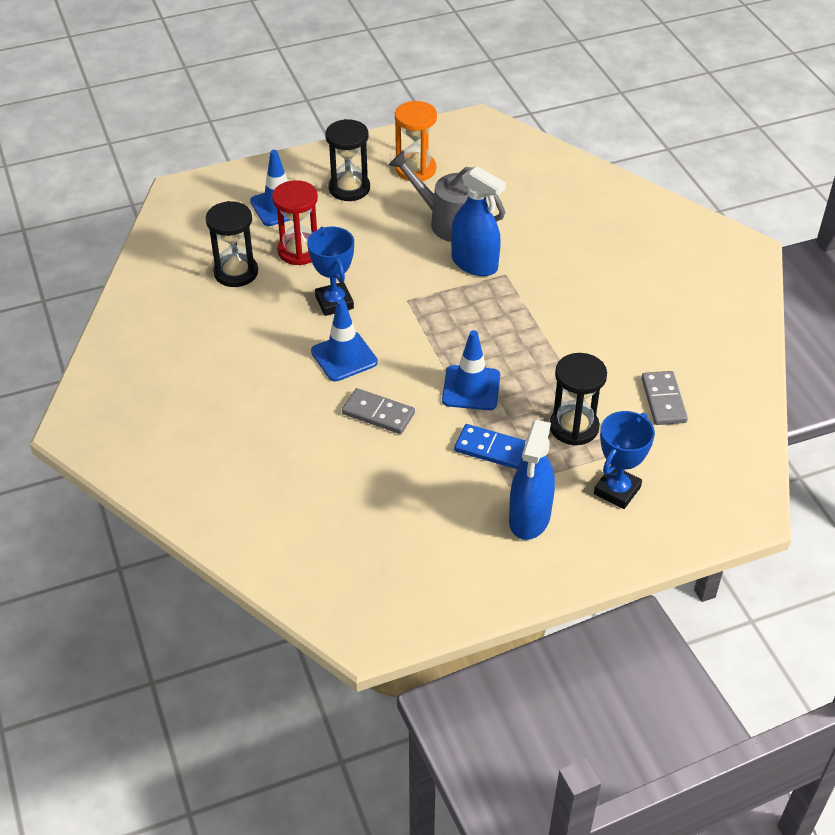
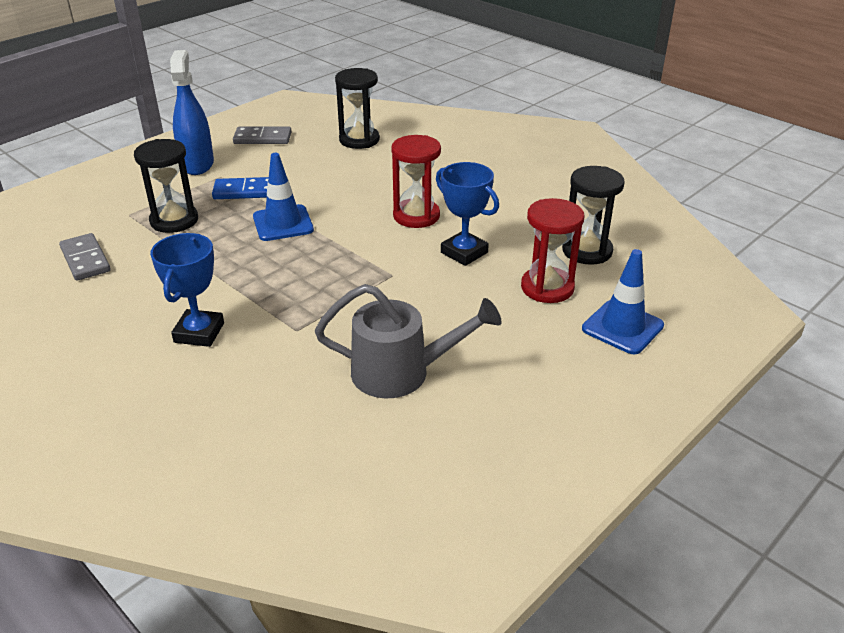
camera: 155 degrees right, 10 degrees down
blue traffic cone [311,299,378,381] -> red hourglass [391,135,441,228]
black hourglass [325,119,370,201] -> black hourglass moved to [335,68,380,149]
grey domino [342,388,415,434] -> grey domino moved to [233,127,292,144]
orange hourglass [395,101,437,181] -> none
blue spray bottle [451,166,506,276] -> none
blue trophy [594,411,655,509] -> blue trophy moved to [150,233,224,347]

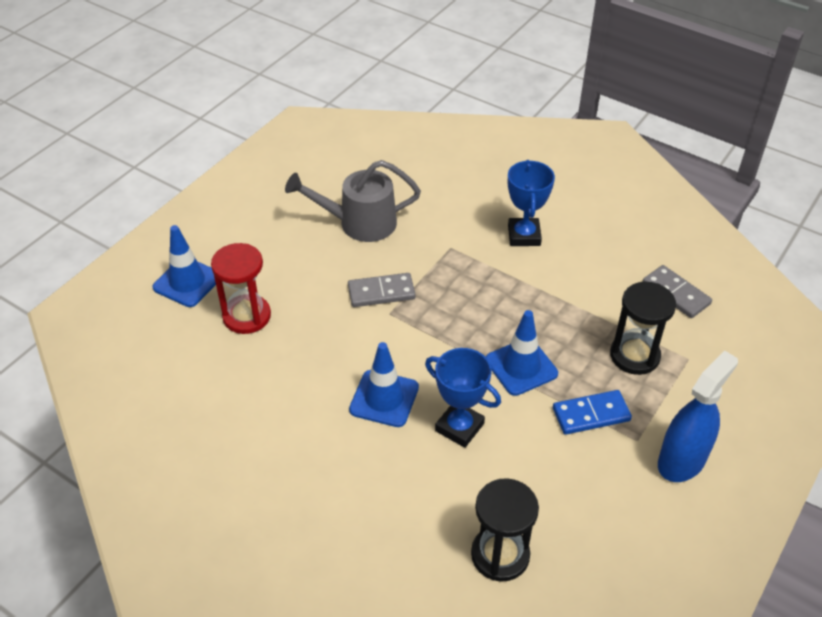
camera: 170 degrees right, 10 degrees up
blue spray bottle [170,50,214,175] -> blue spray bottle turned 120 degrees counterclockwise [658,351,738,482]
grey domino [233,127,292,144] -> grey domino moved to [348,273,416,307]
red hourglass [391,135,441,228] -> blue traffic cone [349,342,419,427]
blue trophy [436,162,499,266] -> blue trophy moved to [425,348,501,448]
black hourglass [562,166,625,265] -> none

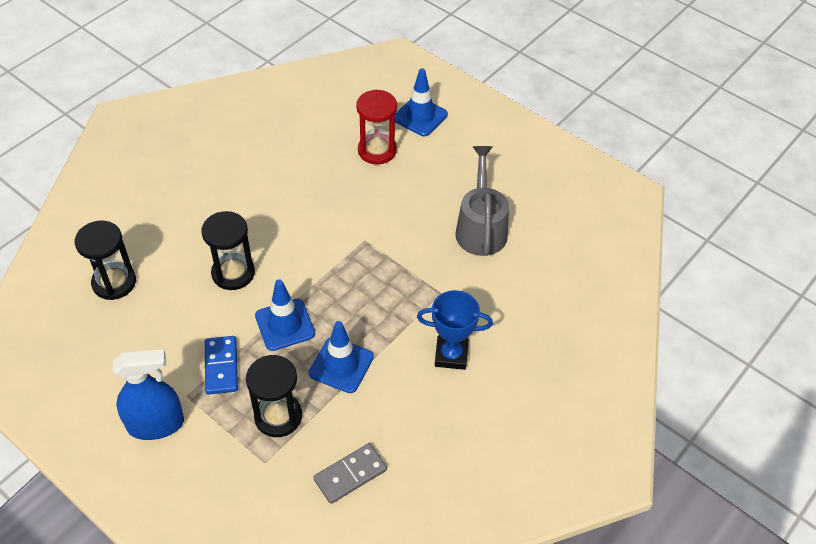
camera: 95 degrees right, 5 degrees up
grey domino [348,273,416,307] -> none
blue traffic cone [349,342,419,427] -> blue traffic cone moved to [309,321,374,393]
blue trophy [425,348,501,448] -> black hourglass [201,211,255,290]
blue spray bottle [658,351,738,482] -> blue spray bottle turned 60 degrees counterclockwise [113,349,184,440]

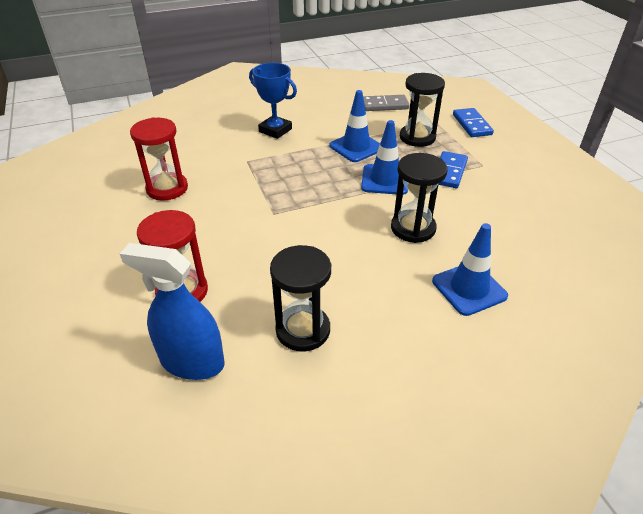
camera: 150 degrees left, 10 degrees down
black hourglass [75,220,136,300] -> black hourglass moved to [270,245,331,351]
blue spray bottle [113,349,184,440] -> blue spray bottle moved to [120,243,225,380]
blue traffic cone [395,68,448,136] -> blue traffic cone moved to [432,223,508,316]
grey watering can [455,146,509,256] -> red hourglass [130,117,188,201]
none -> blue domino [453,108,494,137]

